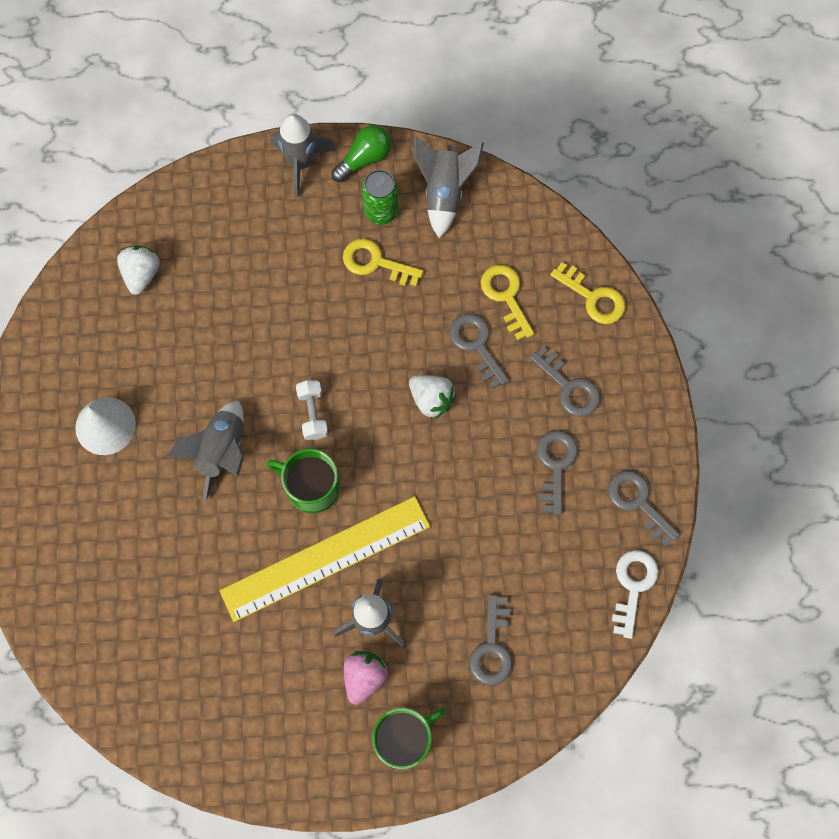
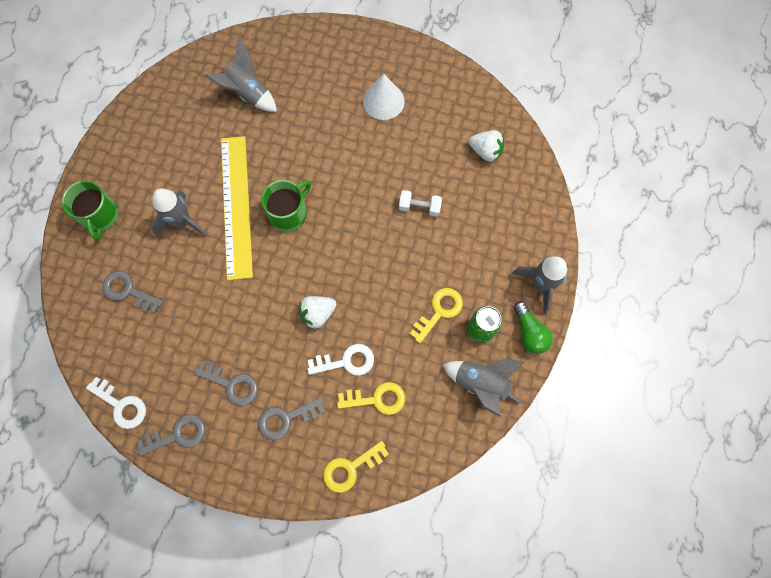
camera: 110 degrees right, 0 degrees up
grey rocket [167,401,244,502] -> grey rocket moved to [205,40,277,112]
white dumbbell [296,380,328,440] -> white dumbbell moved to [399,190,442,217]
pink strawberry [344,651,388,705] -> none
grey key [449,314,509,389] -> white key [308,344,374,376]

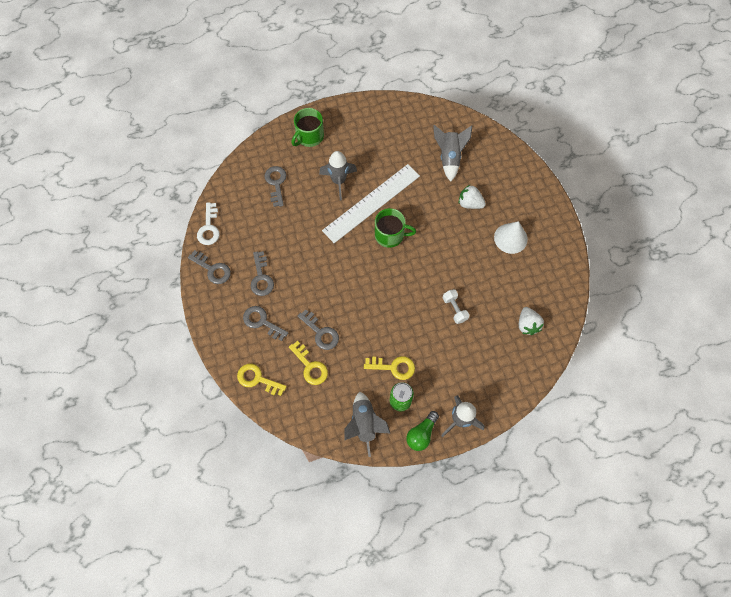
camera: 55 degrees right, 5 degrees down
yellow ruler [221,136,253,280] -> white ruler [322,164,420,243]
white strawberry [298,296,337,329] -> white strawberry moved to [459,185,486,209]
white key [308,344,374,376] -> grey key [298,309,339,350]

